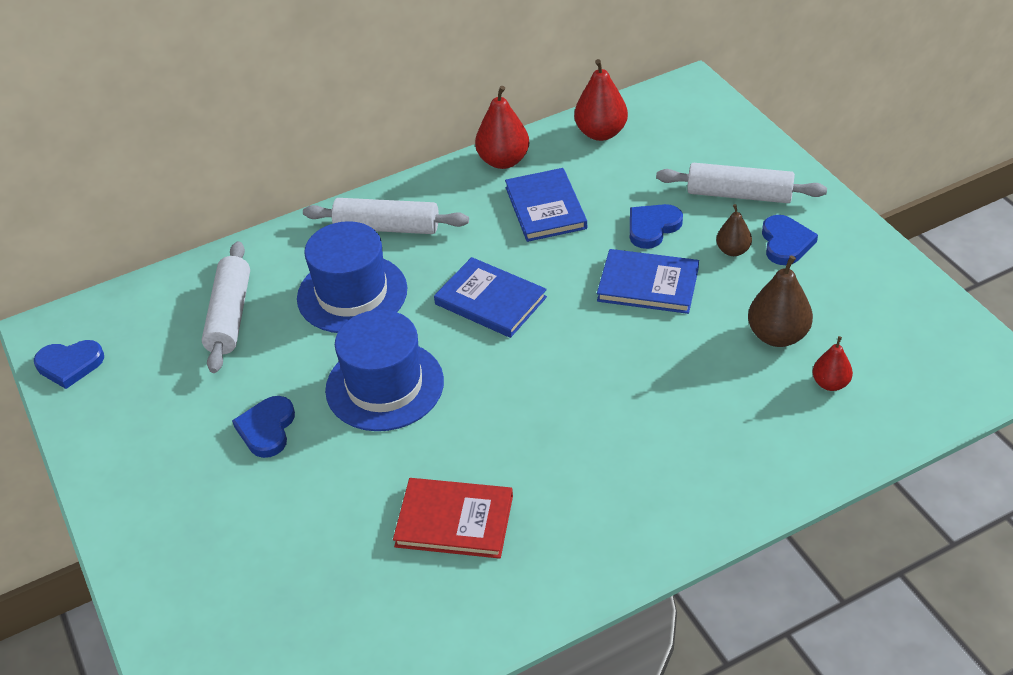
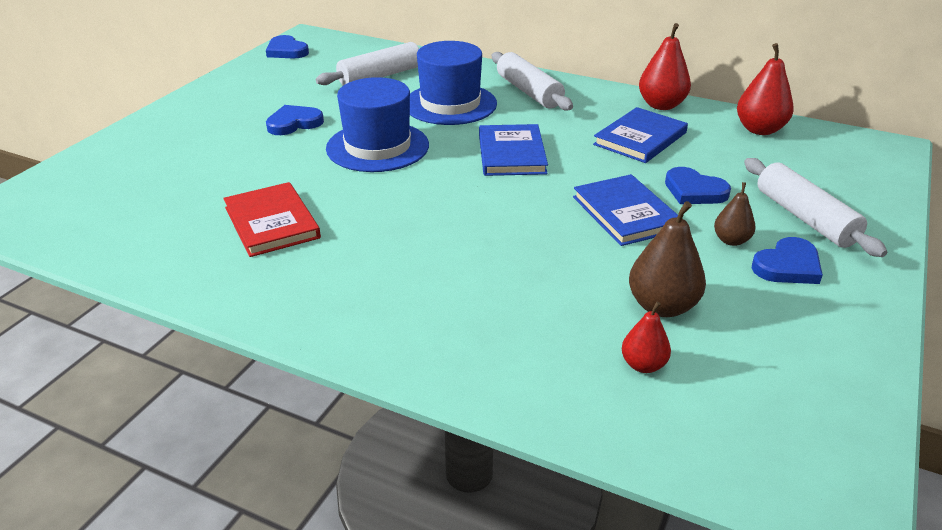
camera: 50 degrees right, 10 degrees down
blue heart [630,204,683,249] -> blue heart turned 150 degrees counterclockwise [665,167,731,204]

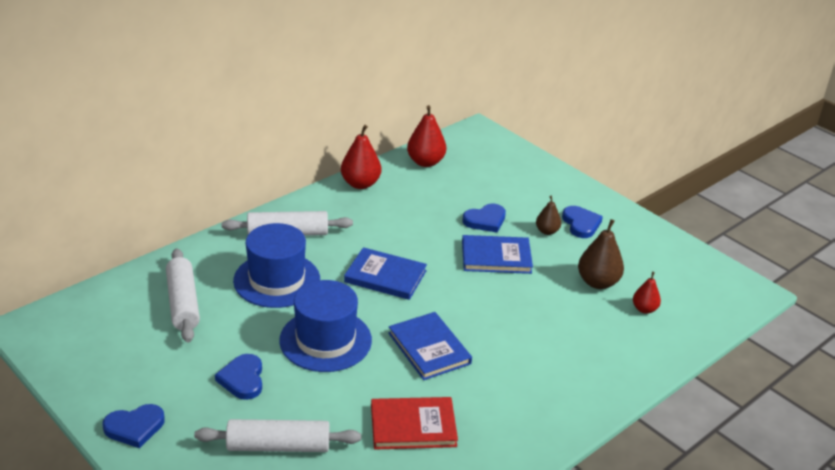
camera: 70 degrees left, 0 degrees up
blue heart [266,35,309,58] -> blue heart moved to [102,404,165,448]
blue book [593,107,688,163] -> blue book moved to [388,312,472,380]
white rolling pin [744,158,887,257] -> white rolling pin moved to [194,419,361,452]

